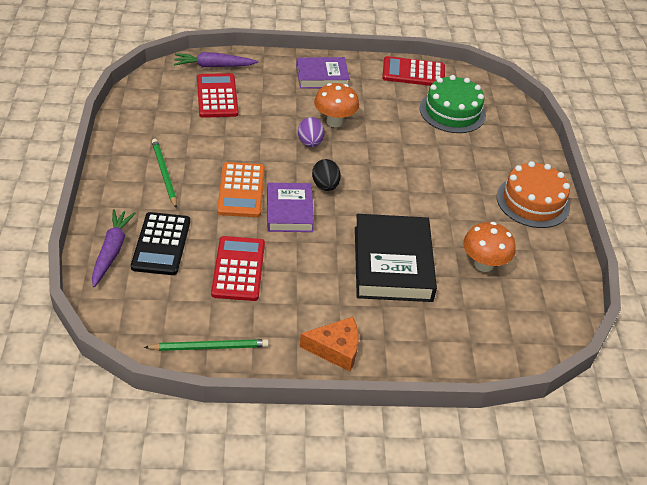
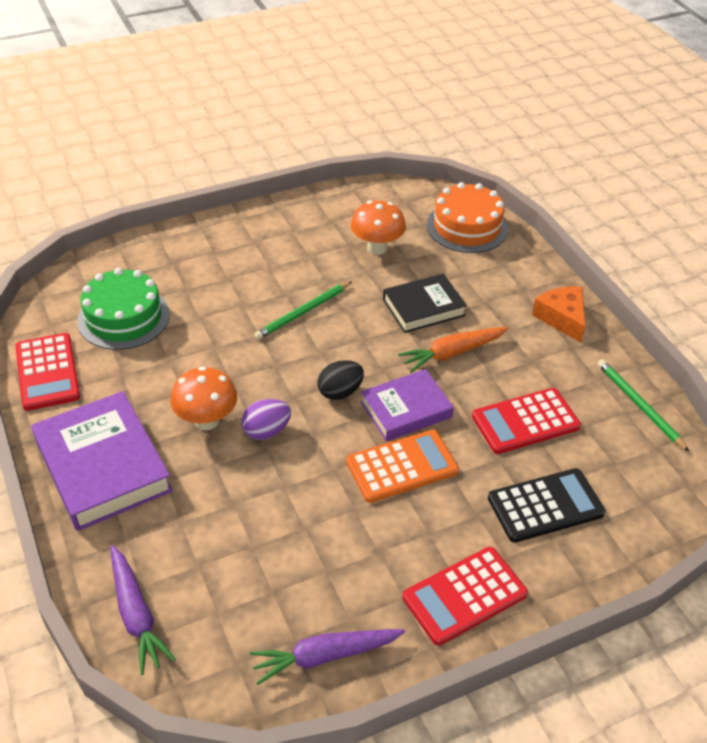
camera: 110 degrees left, 0 degrees up
purple carrot [92,209,136,287] -> purple carrot moved to [249,629,405,685]
green pencil [152,139,177,208] -> green pencil moved to [254,282,351,340]
red calculator [197,73,238,118] -> red calculator moved to [402,547,528,646]
purple book [296,57,350,89] -> purple book [31,391,173,531], size x1.59
black book [355,214,437,302] -> black book [383,274,467,333], size x0.63
orange cake [497,161,570,228] -> orange cake moved to [427,182,508,253]
none -> orange carrot [398,327,509,373]

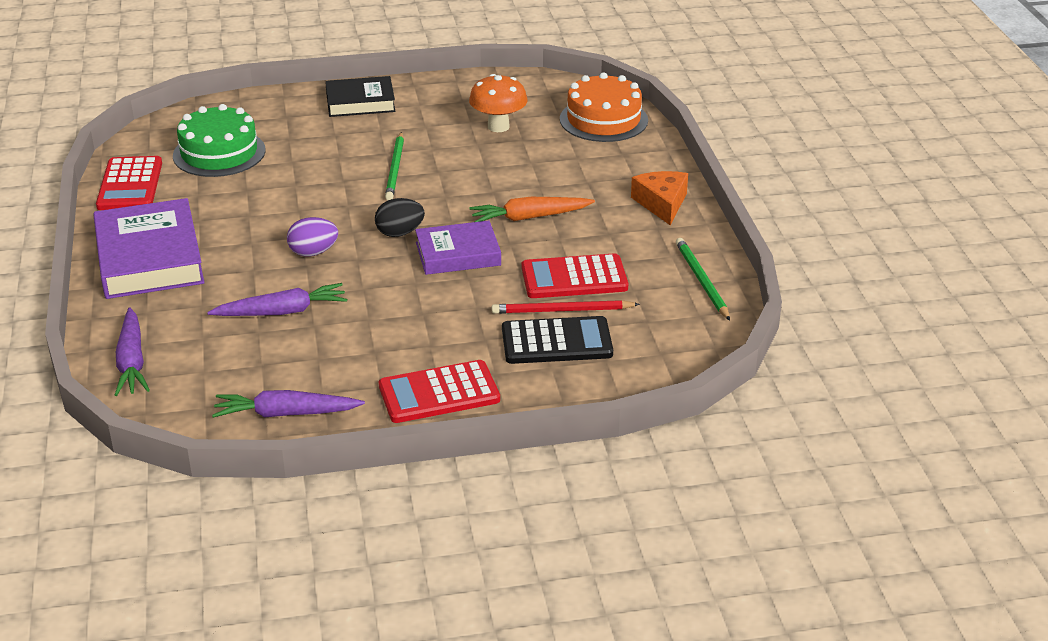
camera: 15 degrees right, 10 degrees down
orange mushroom [170,366,237,430] -> none
green pencil [254,282,351,340] -> green pencil turned 60 degrees counterclockwise [385,132,404,200]
orange calculator [346,429,459,503] -> none
black book [383,274,467,333] -> black book moved to [325,76,395,117]
none -> purple carrot [207,283,347,316]
none -> red pencil [492,300,640,314]

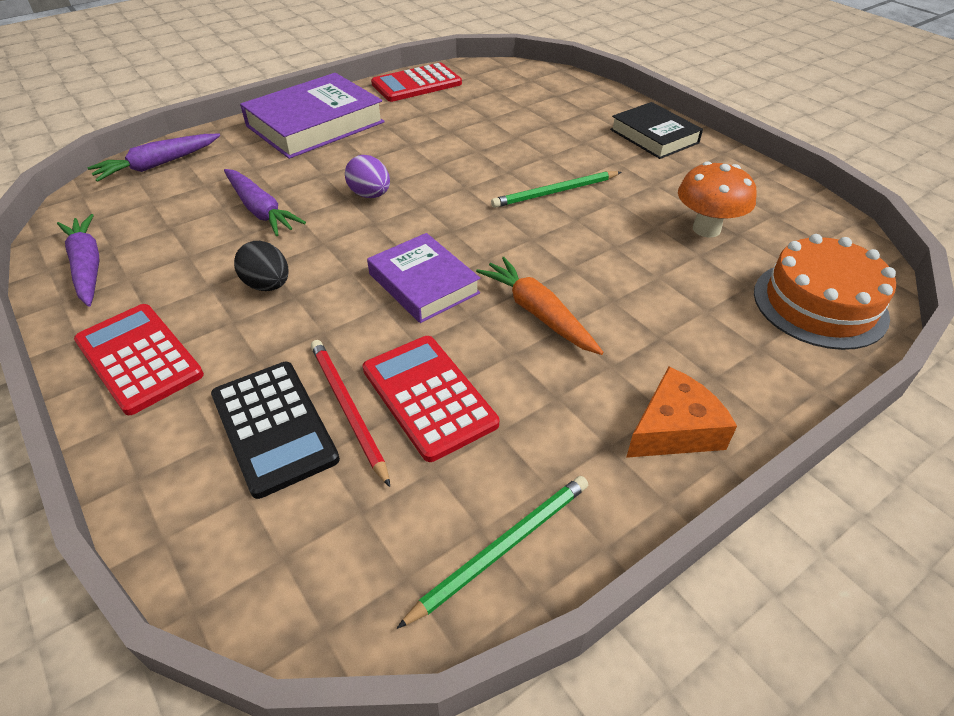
camera: 65 degrees right, 10 degrees up
green cake [173,104,266,177] -> none
black egg [375,198,425,237] -> black egg moved to [234,241,288,291]

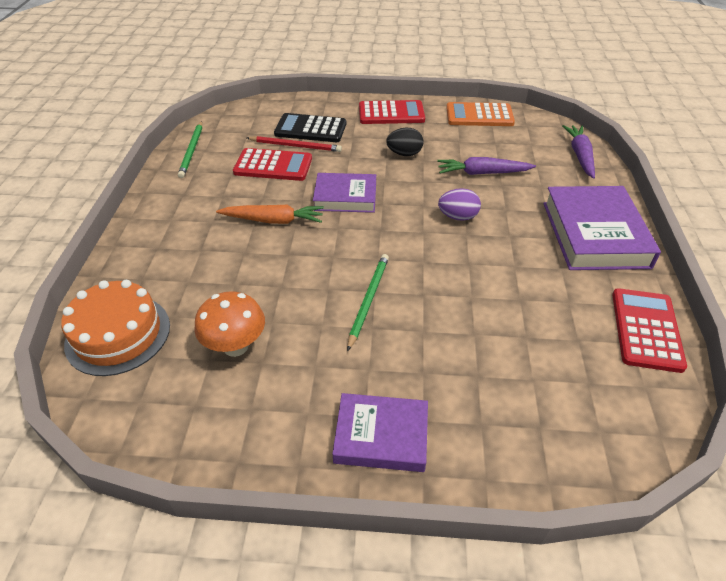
camera: 130 degrees right, 0 degrees up
purple carrot [57,214,100,307] -> orange calculator [446,102,515,126]
black book [610,102,703,159] -> purple book [332,393,428,472]
orange cheese [626,367,737,458] -> none

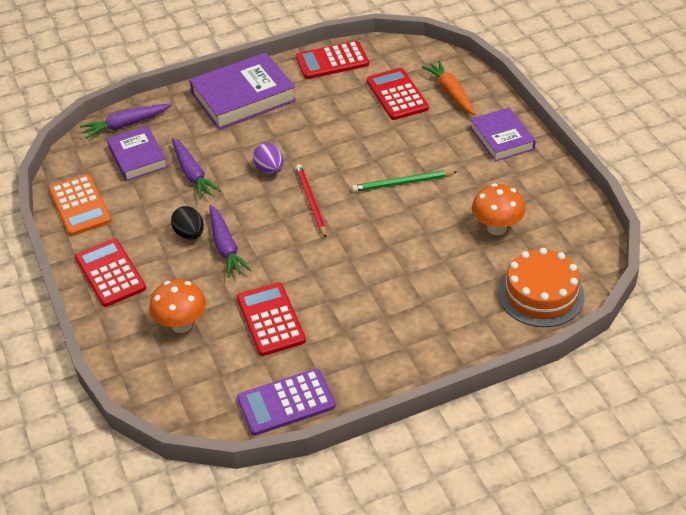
camera: 115 degrees left, 0 degrees up
green pencil [178,121,202,178] -> purple calculator [237,368,336,436]
orange carrot [216,205,324,224] -> orange carrot moved to [422,60,476,115]
red pencil [247,136,342,152] -> red pencil moved to [296,164,326,238]
black calculator [274,113,346,142] -> orange mushroom [149,279,206,333]
purple book [313,173,376,213] -> purple book moved to [107,126,168,181]
none -> purple carrot [209,205,251,278]
none -> red calculator [367,68,429,120]

